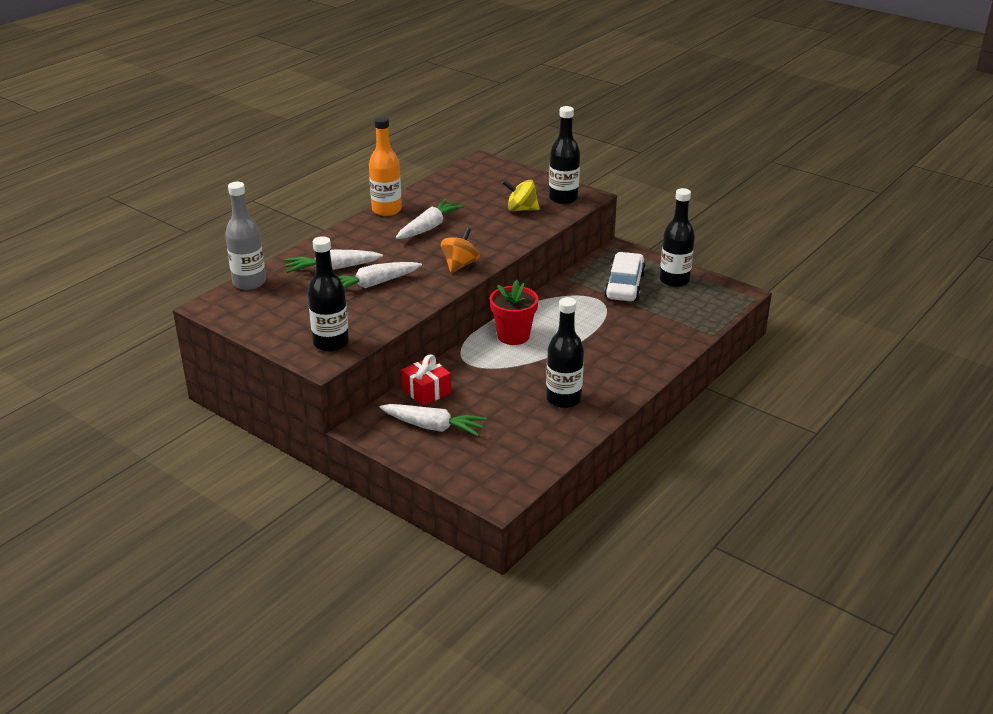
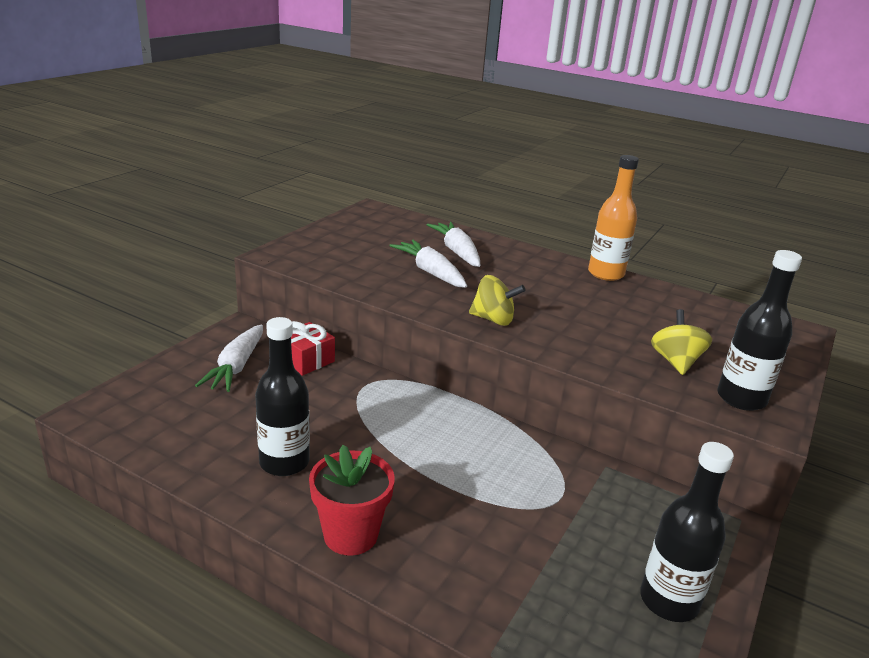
camera: 80 degrees right, 5 degrees down
grey bottle [225,182,266,290] -> none
black bottle [308,236,349,352] -> none
white carrot [396,199,464,239] -> none
orange spinning top [441,228,480,273] -> yellow spinning top [469,275,526,326]
red flower pot [489,280,539,345] -> red flower pot moved to [309,445,395,556]
white car [604,252,646,301] -> none

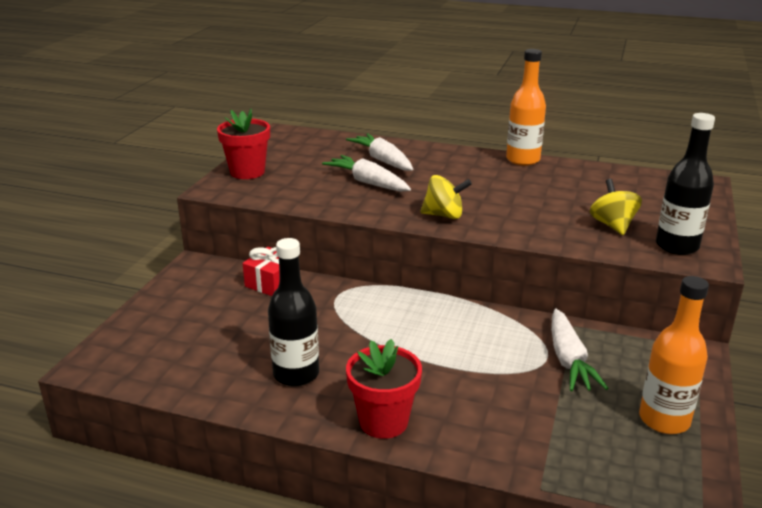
camera: 10 degrees left, 0 degrees up
white carrot [195,325,263,392] -> white carrot moved to [551,308,609,391]
black bottle [640,442,734,622] -> orange bottle [639,276,709,434]
none -> red flower pot [217,108,270,179]

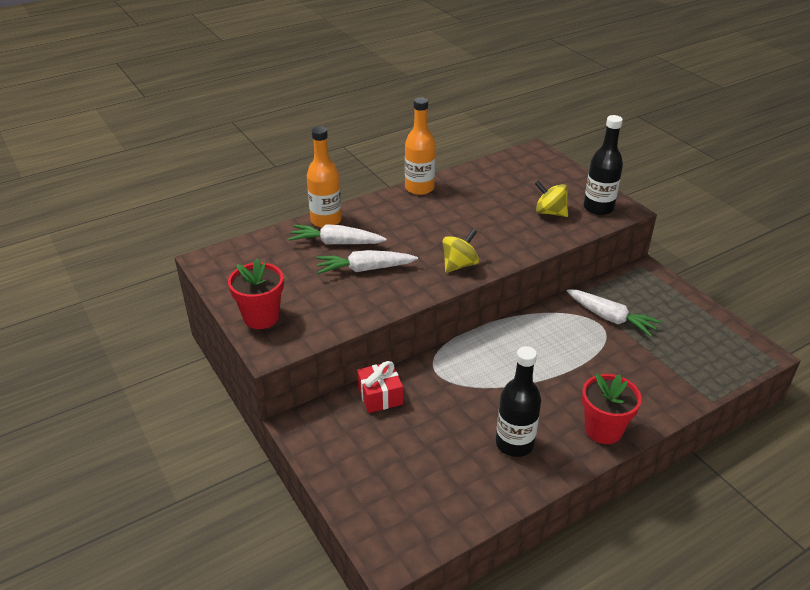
camera: 50 degrees left, 10 degrees up
orange bottle [639,276,709,434] -> orange bottle moved to [307,126,342,228]

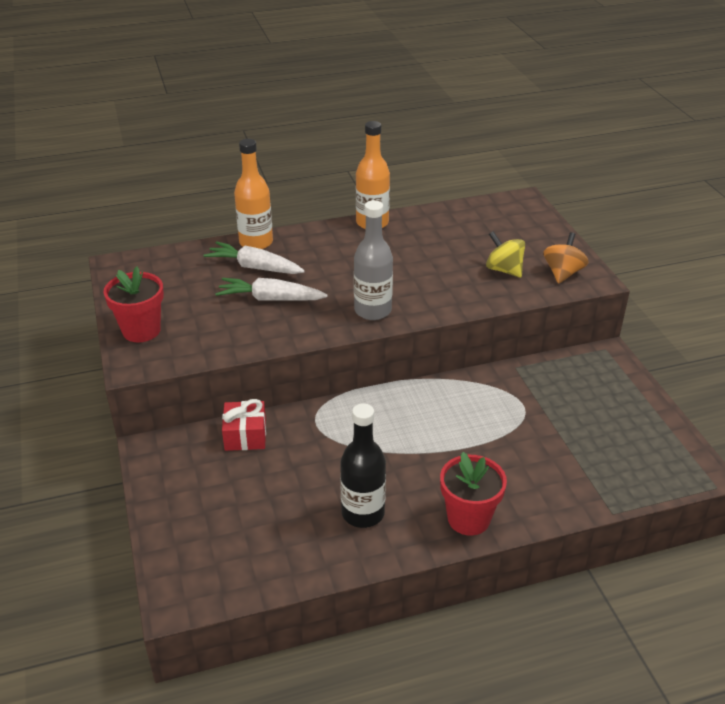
camera: 15 degrees right, 0 degrees up
yellow spinning top [442,229,479,273] -> grey bottle [354,200,393,320]
white carrot [567,289,662,337] -> none
black bottle [584,115,623,215] -> orange spinning top [543,232,589,284]

